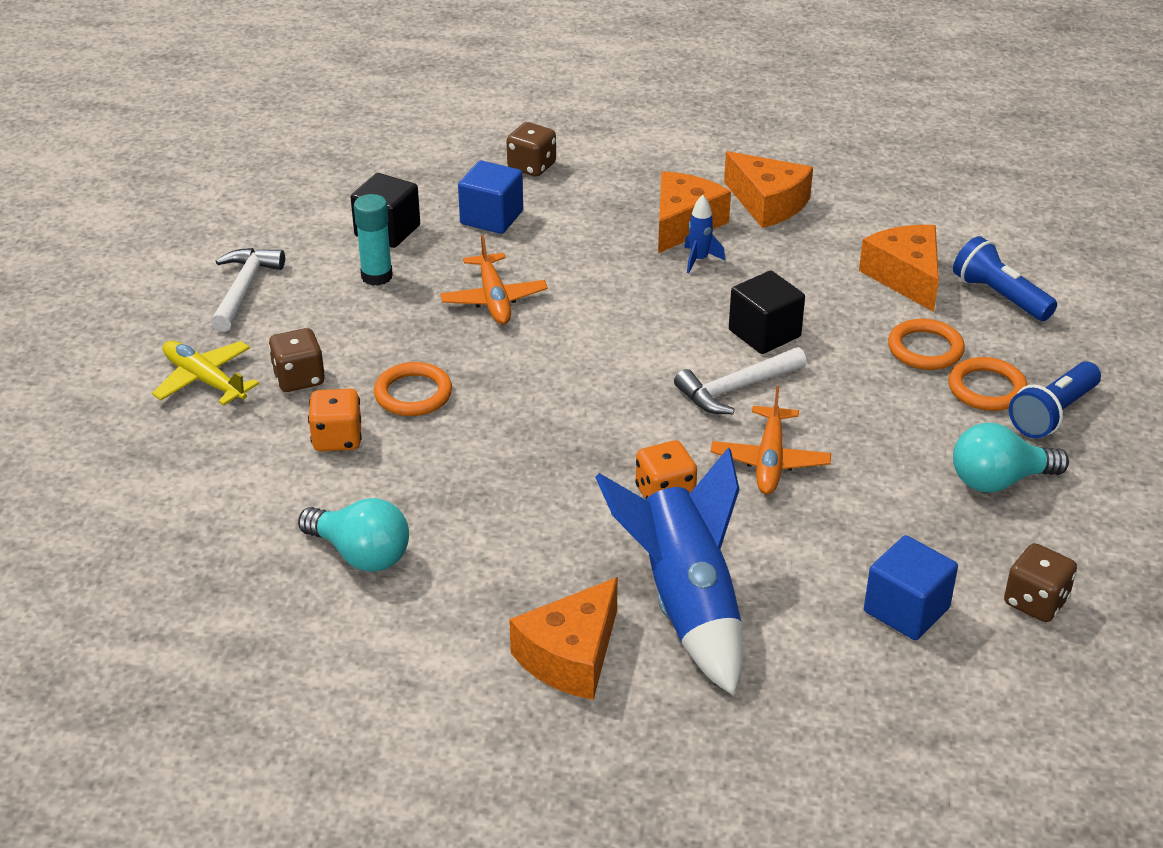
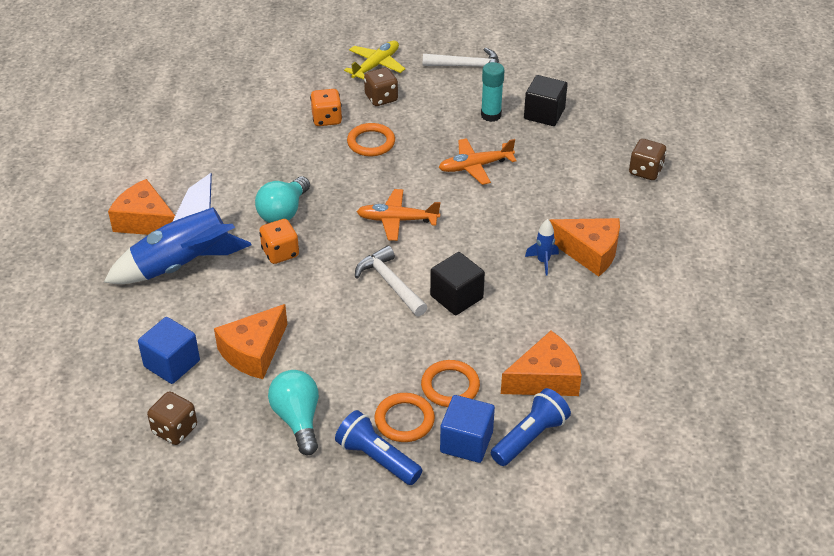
camera: 85 degrees right, 5 degrees up
turquoise light bulb [298,498,409,572] -> turquoise light bulb moved to [255,176,310,223]
blue cube [458,160,523,234] -> blue cube moved to [440,395,495,463]
orange plane [711,386,831,494] -> orange plane moved to [356,189,440,241]
orange cheese [724,151,813,228] -> orange cheese moved to [214,304,287,379]

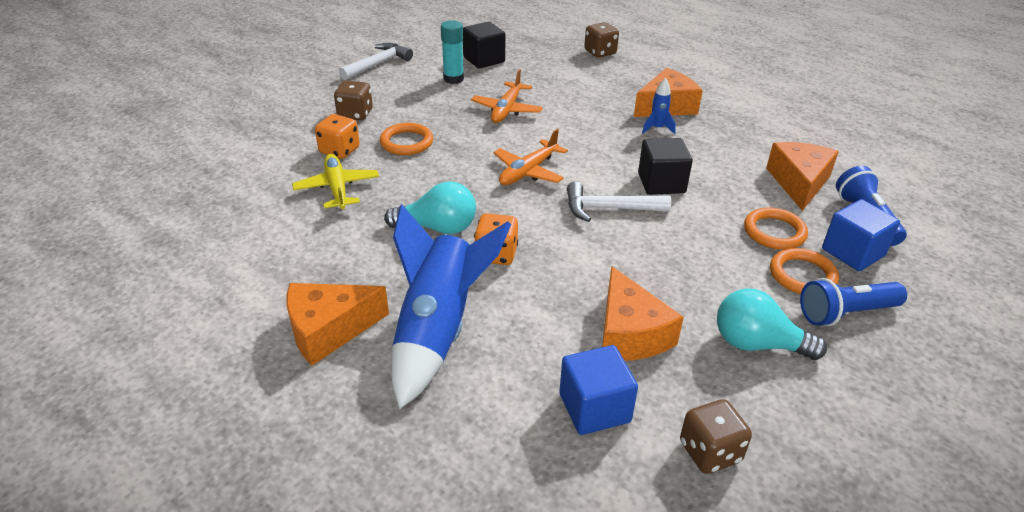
camera: 55 degrees left, 5 degrees down
turquoise light bulb [255,176,310,223] -> turquoise light bulb turned 60 degrees counterclockwise [384,182,476,234]
yellow plane [344,41,405,80] -> yellow plane moved to [292,154,379,209]

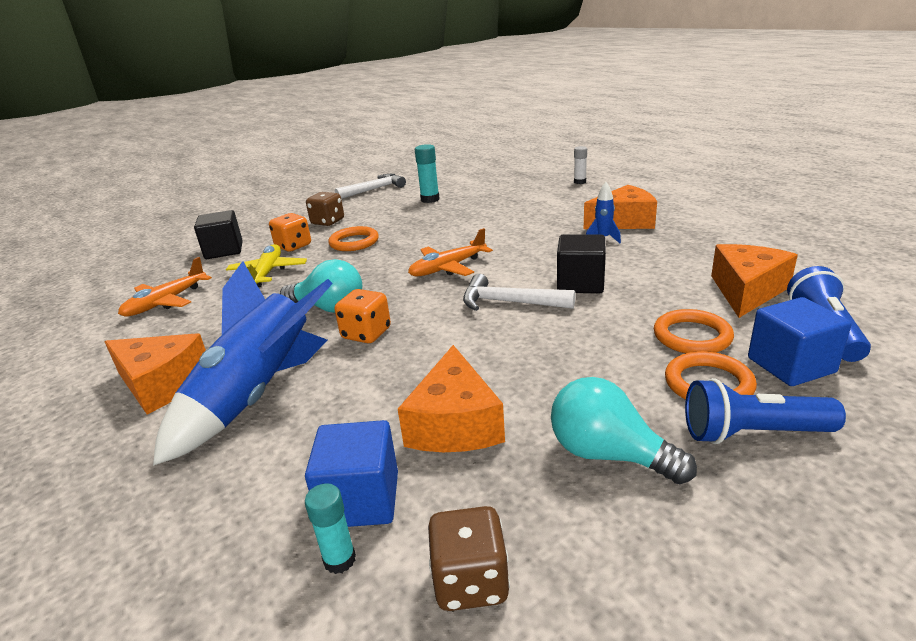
camera: 20 degrees right, 10 degrees down
orange cheese [287,283,389,365] -> orange cheese turned 150 degrees counterclockwise [104,333,206,414]
black cube [463,22,505,69] -> black cube moved to [194,210,243,259]
orange plane [471,69,543,123] -> orange plane moved to [118,257,212,316]
brown dice [584,22,619,58] -> white glue stick [574,146,587,184]
none -> turquoise glue stick [305,483,356,574]

